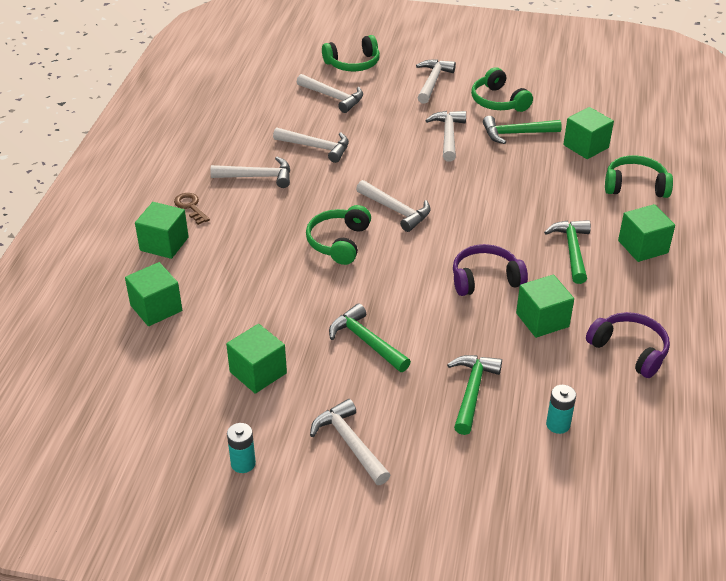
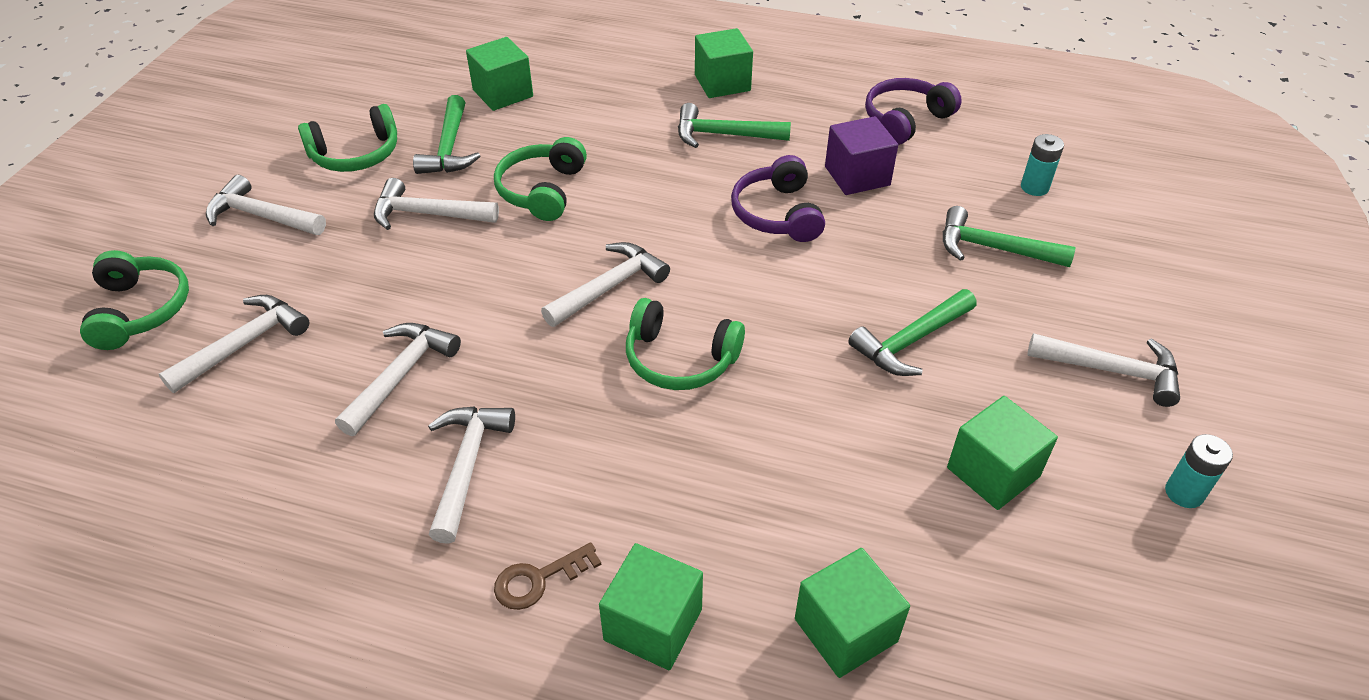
camera: 85 degrees left, 5 degrees up
white hammer [310,399,390,485] -> white hammer turned 135 degrees counterclockwise [1027,333,1180,407]
green cube [516,275,574,338] -> purple cube [825,116,898,195]
green headphones [605,155,673,198] -> green headphones moved to [494,137,587,221]

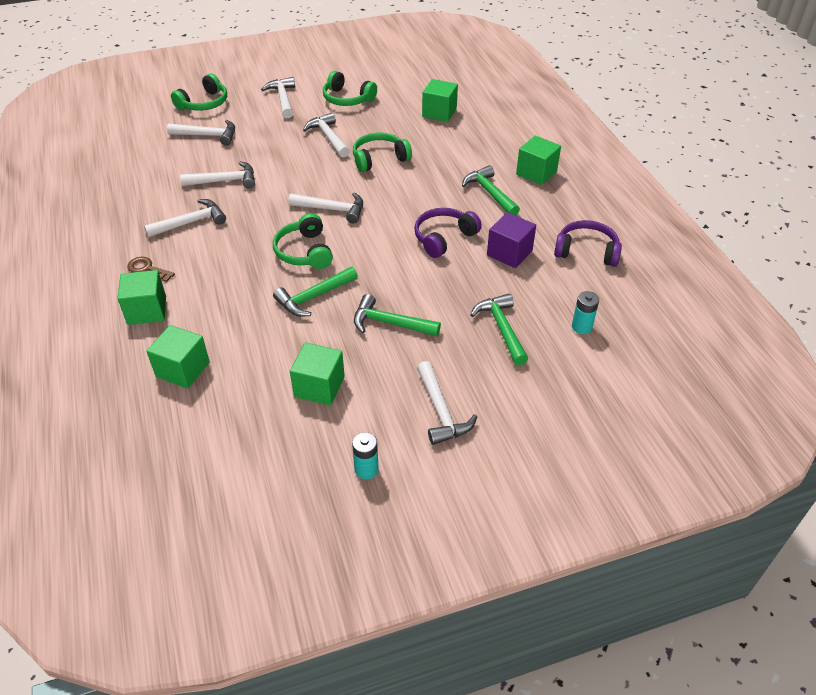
camera: 55 degrees right, 0 degrees up
green hammer [413,95,480,174] -> green hammer moved to [273,267,358,317]

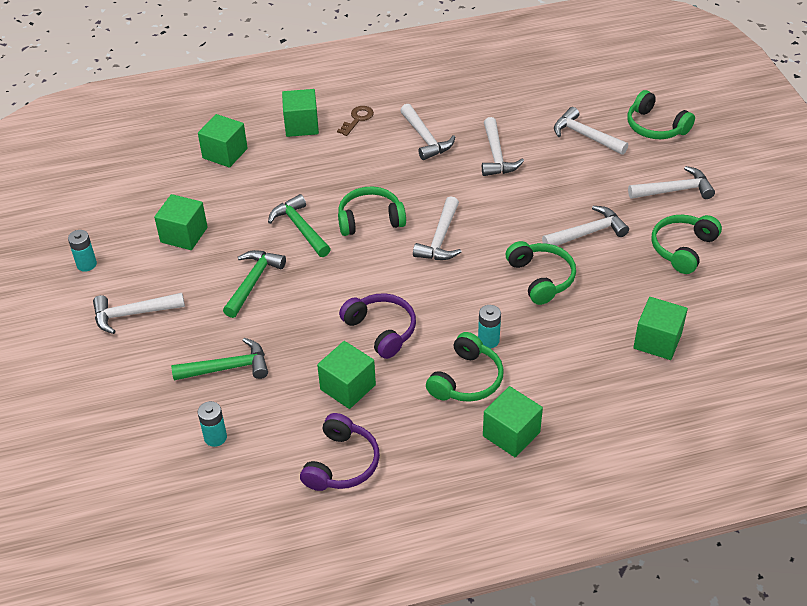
camera: 95 degrees right, 0 degrees up
white hammer [167,120,235,146] -> white hammer turned 120 degrees clockwise [554,107,628,155]
green hammer [462,165,520,216] -> green headphones [426,332,504,402]
purple cube [487,212,536,268] -> green cube [317,341,376,409]
none -> turquoise battery [478,305,501,348]

